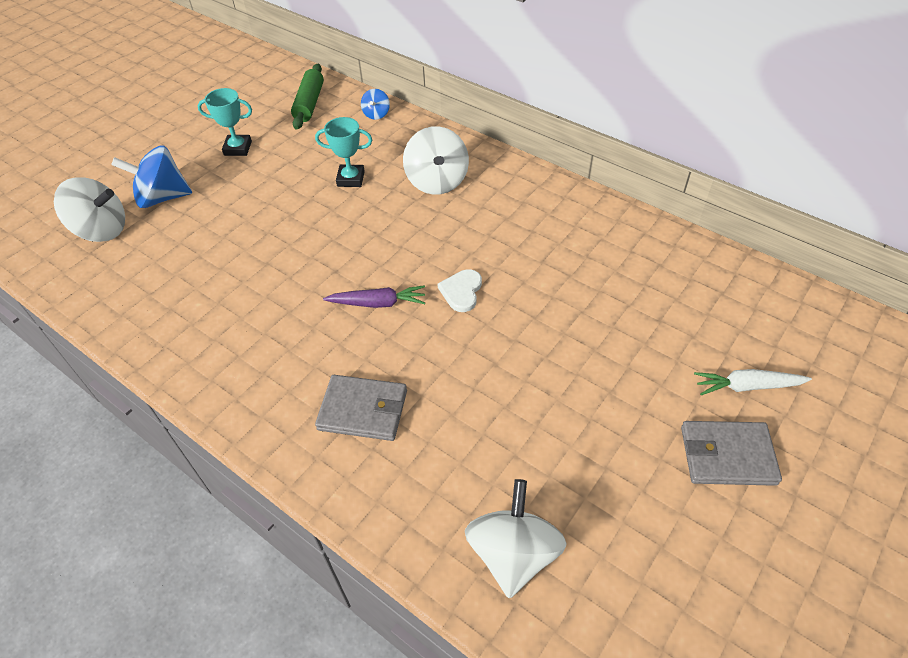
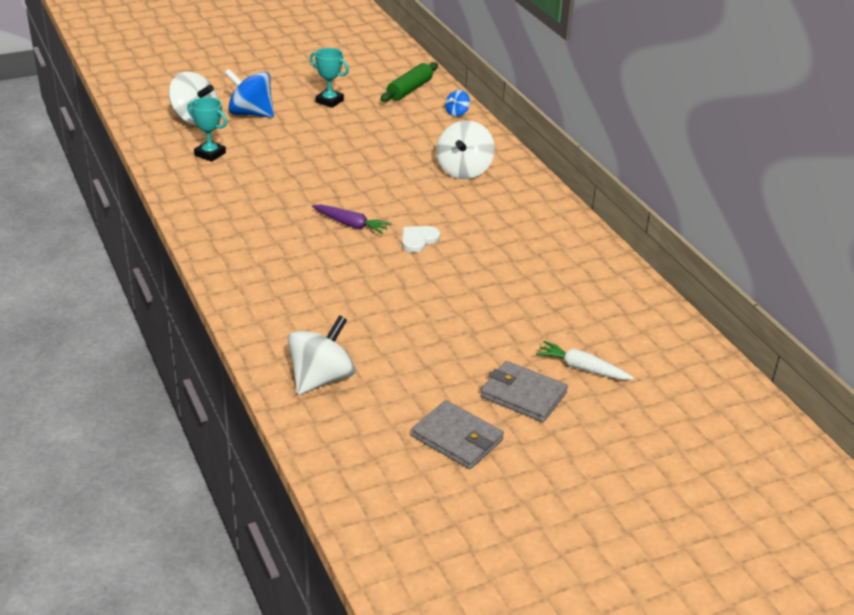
camera: 25 degrees right, 15 degrees down
turquoise trophy [315,117,372,187] -> turquoise trophy moved to [187,97,227,162]
grey wallet [315,375,407,441] -> grey wallet moved to [411,400,504,469]

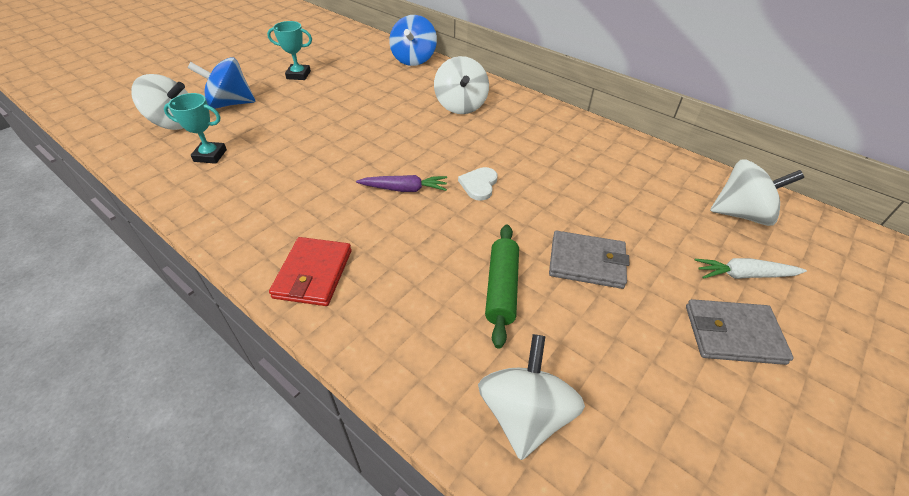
camera: 25 degrees left, 10 degrees up
green rolling pin [381,62,438,102] -> green rolling pin moved to [485,225,519,348]
grey wallet [411,400,504,469] -> grey wallet moved to [549,231,629,289]
blue spinning top [445,90,470,117] -> blue spinning top [389,15,437,66], size x2.00
none -> red wallet [269,237,352,306]
none -> white spinning top [710,160,804,226]

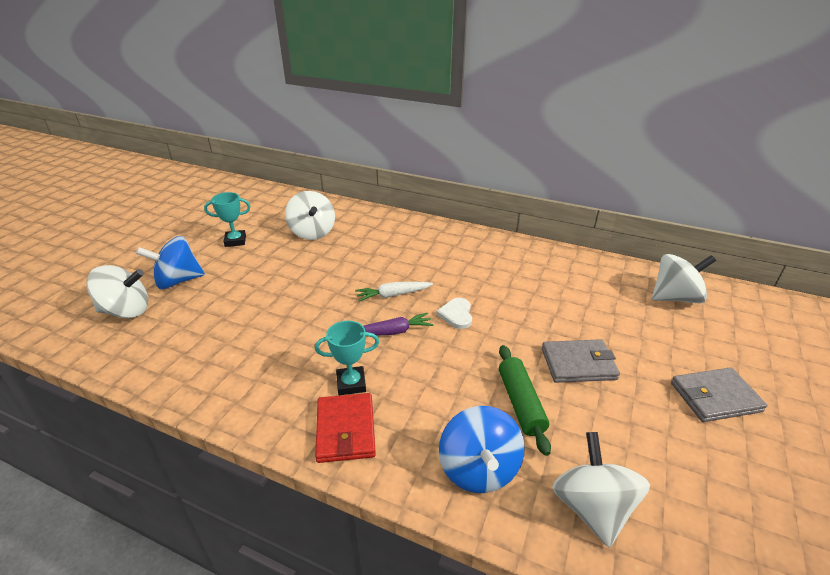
camera: 15 degrees left, 10 degrees down
turquoise trophy [164,93,227,164] -> turquoise trophy moved to [315,321,379,395]
blue spinning top [389,15,437,66] -> blue spinning top moved to [439,406,525,493]
white spinning top [434,56,489,114] -> white spinning top moved to [285,191,335,240]
white carrot [695,258,807,279] -> white carrot moved to [355,282,433,302]

